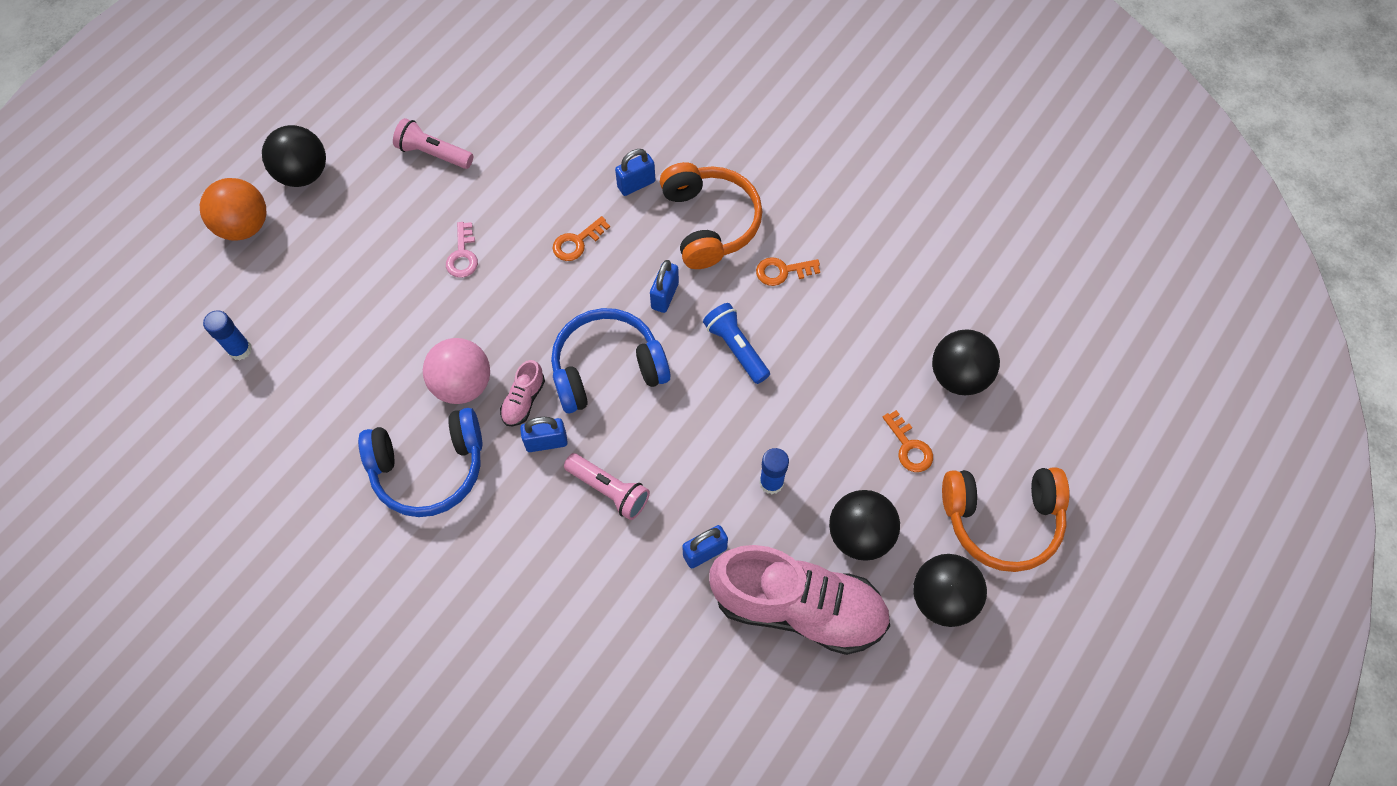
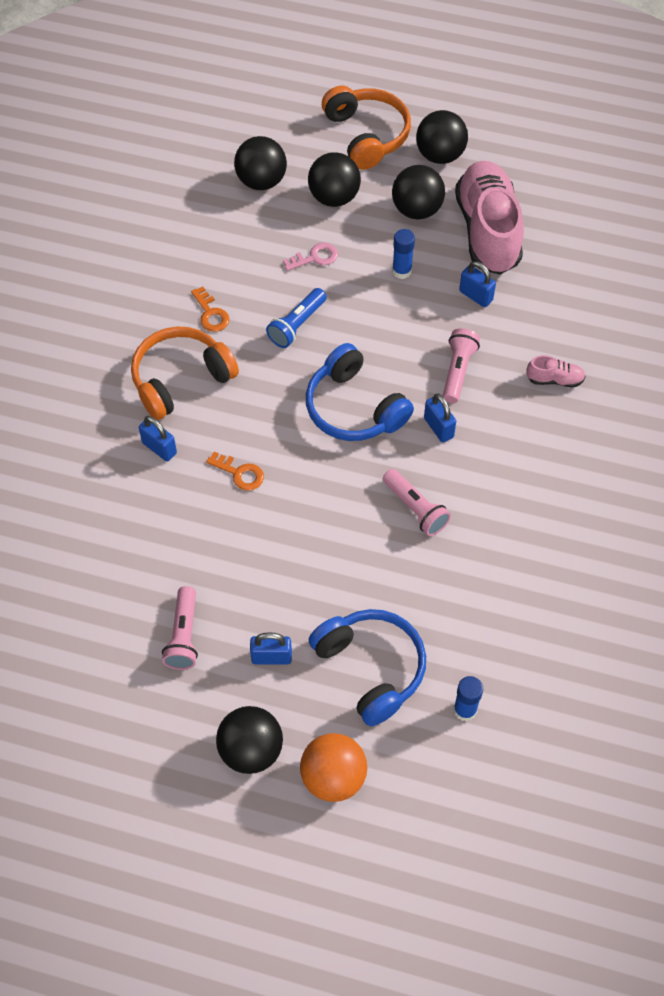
camera: 110 degrees left, 5 degrees down
blue headphones [358,408,482,517] -> blue headphones moved to [309,609,426,726]
pink ball [423,338,490,404] -> pink flashlight [383,469,451,536]
pink key [446,222,478,278] -> pink key moved to [283,242,338,271]
pink shoe [500,360,545,426] -> pink shoe moved to [526,355,586,388]
blue padlock [650,260,679,313] -> blue padlock moved to [250,632,292,664]
orange key [883,410,933,472] -> black ball [308,152,361,207]

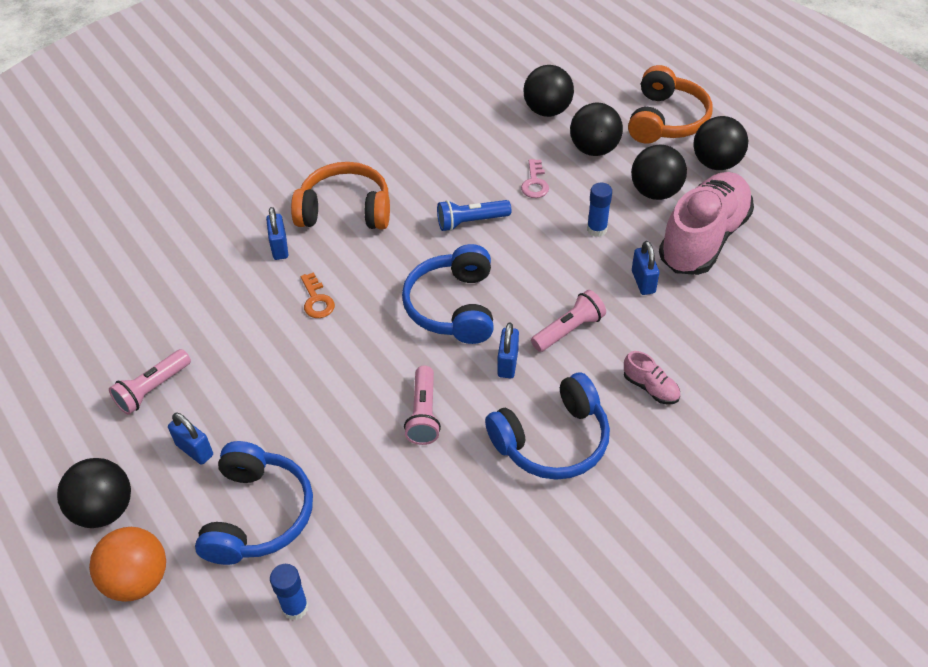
camera: 40 degrees right, 10 degrees down
orange key [191,287,230,332] -> none
pink key [283,242,338,271] -> pink key turned 75 degrees clockwise [521,159,549,198]
none -> blue headphones [485,373,610,480]

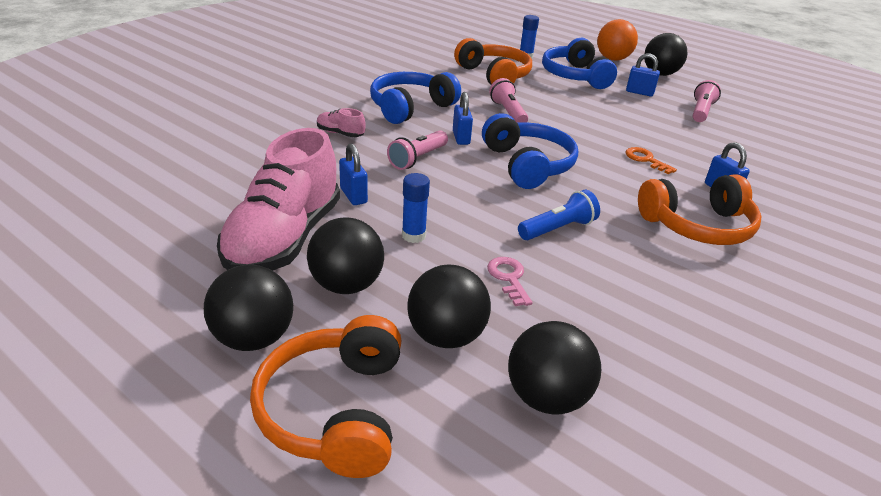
camera: 160 degrees right, 15 degrees down
none -> orange headphones [454,38,532,85]

